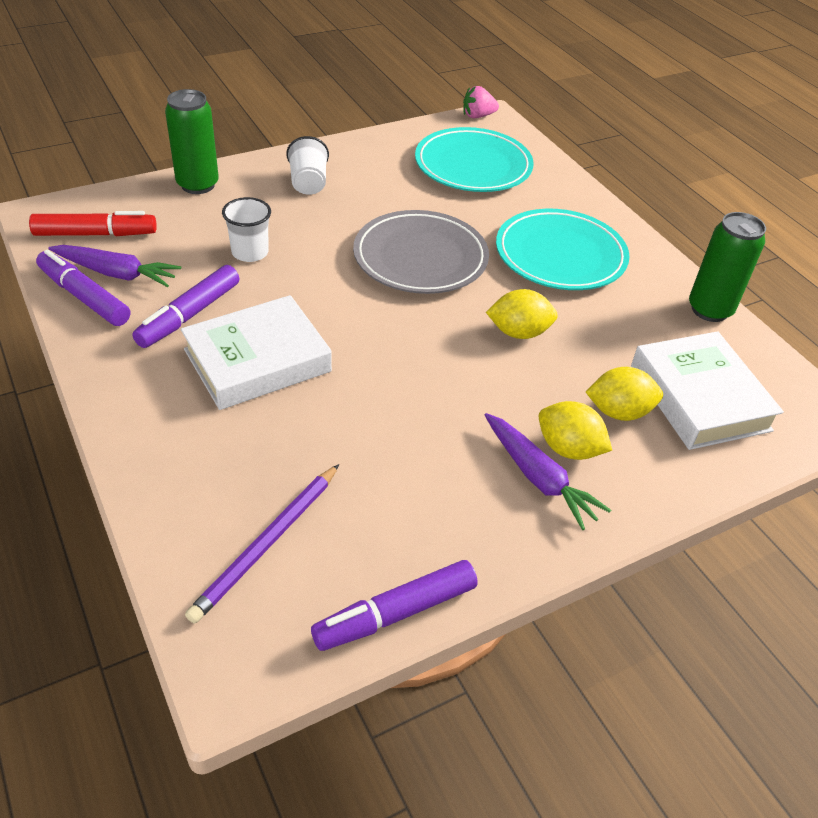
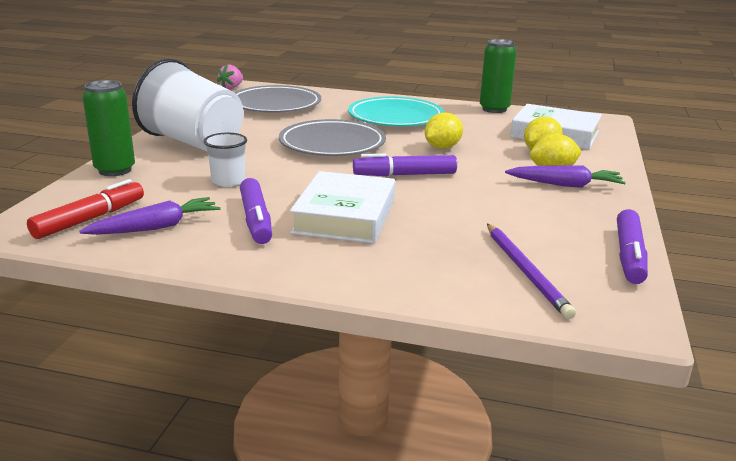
camera: 45 degrees left, 20 degrees down
purple marker [36,250,130,326] -> purple marker moved to [353,154,457,176]
white cup [286,136,329,195] -> white cup [132,58,243,152], size x2.16
turquoise plate [415,127,534,192] -> grey plate [234,85,321,113]

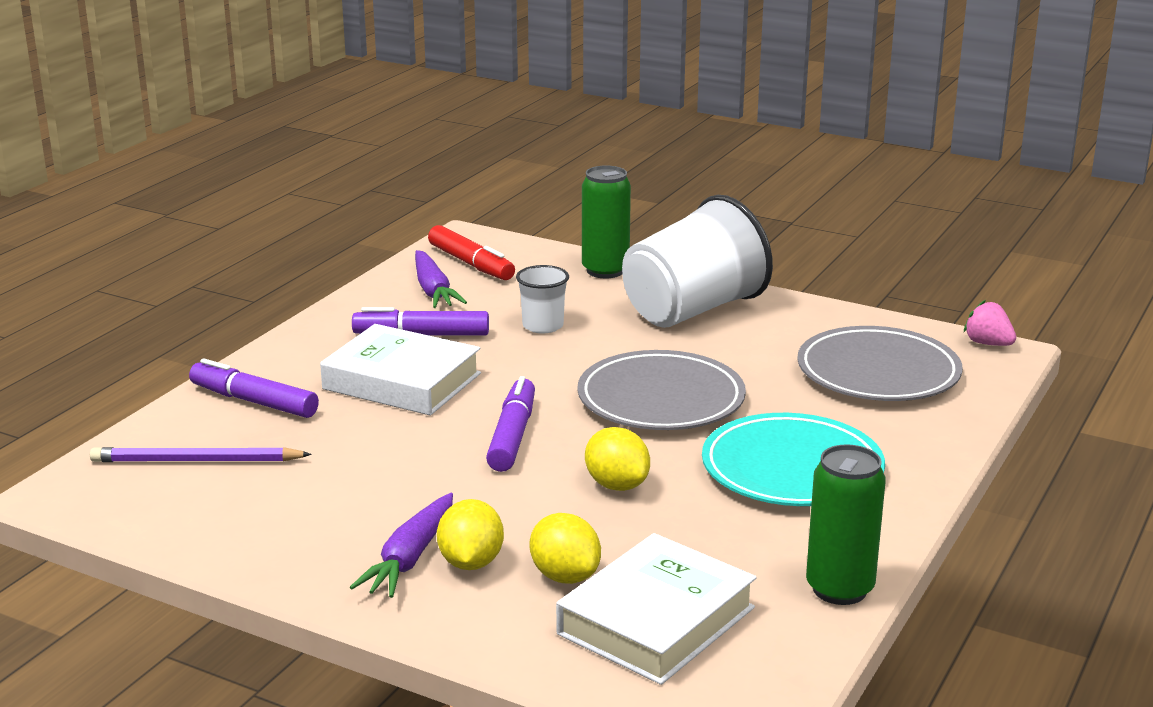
camera: 105 degrees right, 0 degrees up
purple marker [617,209,648,284] -> purple marker moved to [189,359,319,418]

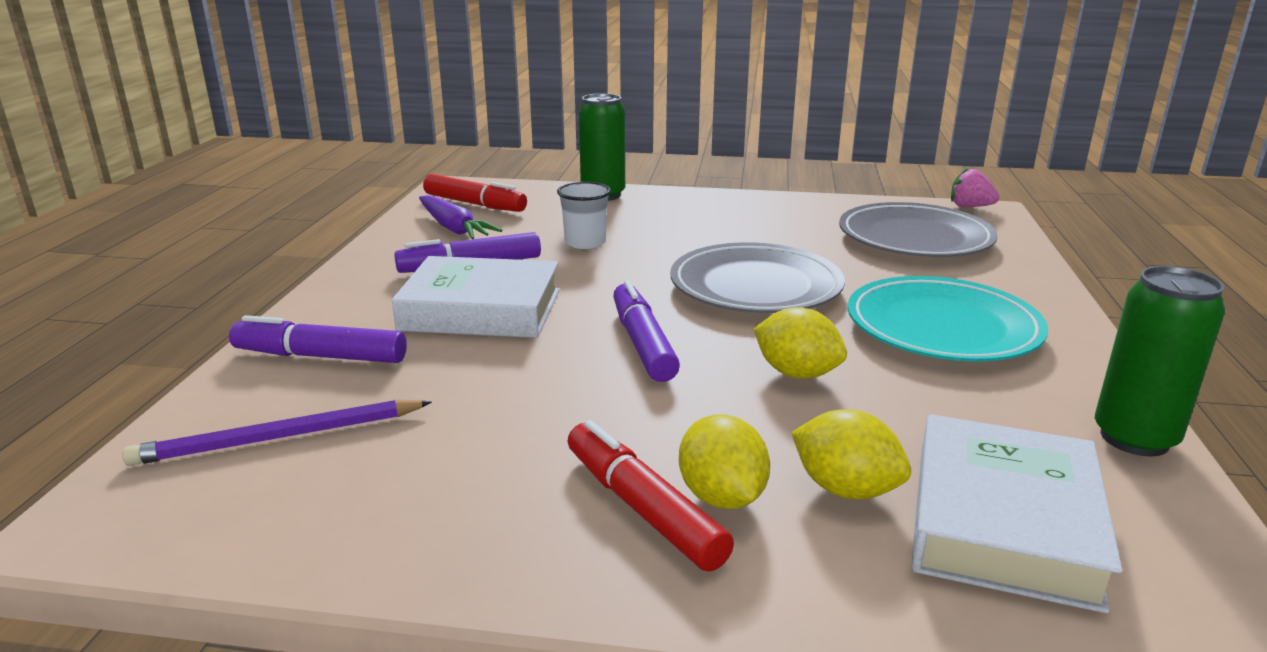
camera: 20 degrees left, 0 degrees up
purple carrot [350,493,453,598] -> red marker [568,420,734,572]
white cup [622,195,773,328] -> none

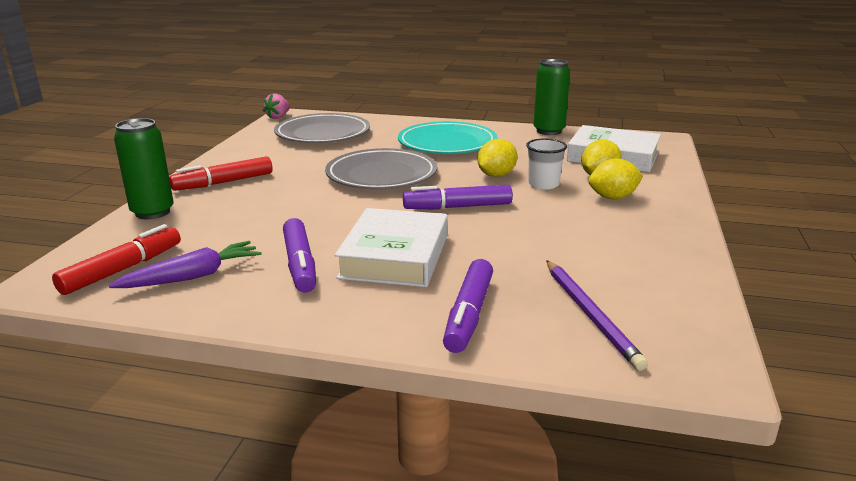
camera: 85 degrees left, 0 degrees up
white cup [557,182,611,249] -> white cup moved to [526,139,567,189]
red marker [568,420,734,572] -> red marker moved to [169,156,273,191]

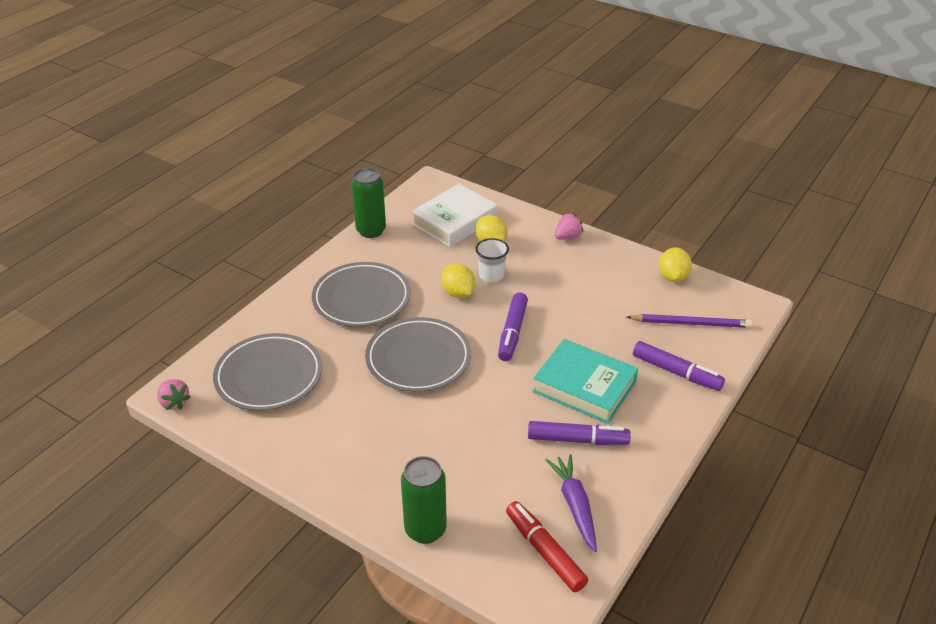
camera: 70 degrees left, 15 degrees up
red marker [169,156,273,191] -> none
white book [335,208,448,287] -> turquoise book [533,339,638,424]
turquoise plate [398,121,497,154] -> grey plate [312,262,411,327]
yellow lemon [588,158,643,199] -> yellow lemon moved to [659,248,692,282]
none -> pink strawberry [555,213,583,239]

